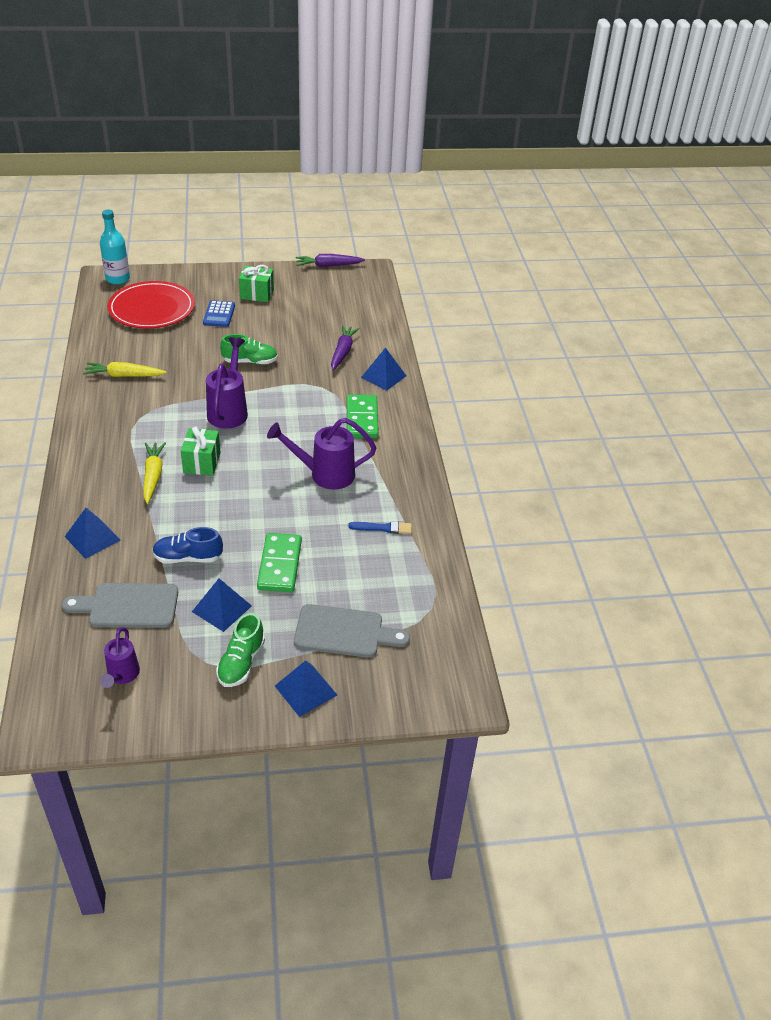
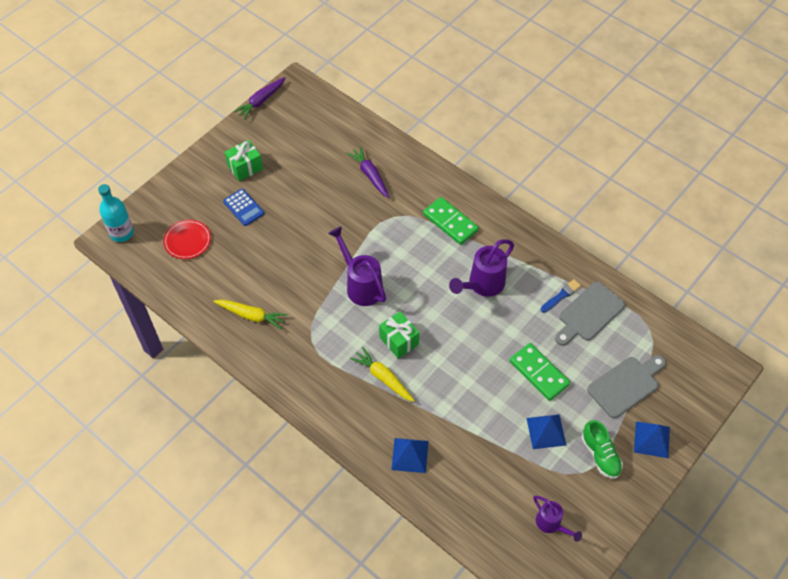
camera: 40 degrees left, 15 degrees up
grey cutting board [62,583,178,628] -> grey cutting board moved to [555,282,625,346]
yellow carrot [83,362,167,377] -> yellow carrot turned 120 degrees counterclockwise [213,300,288,329]
red plate [107,281,195,329] -> red plate [163,220,211,259], size x0.56
blue shoe [152,527,223,564] -> none
green shoe [220,334,278,365] -> none
blue pyramid [361,348,406,391] -> none

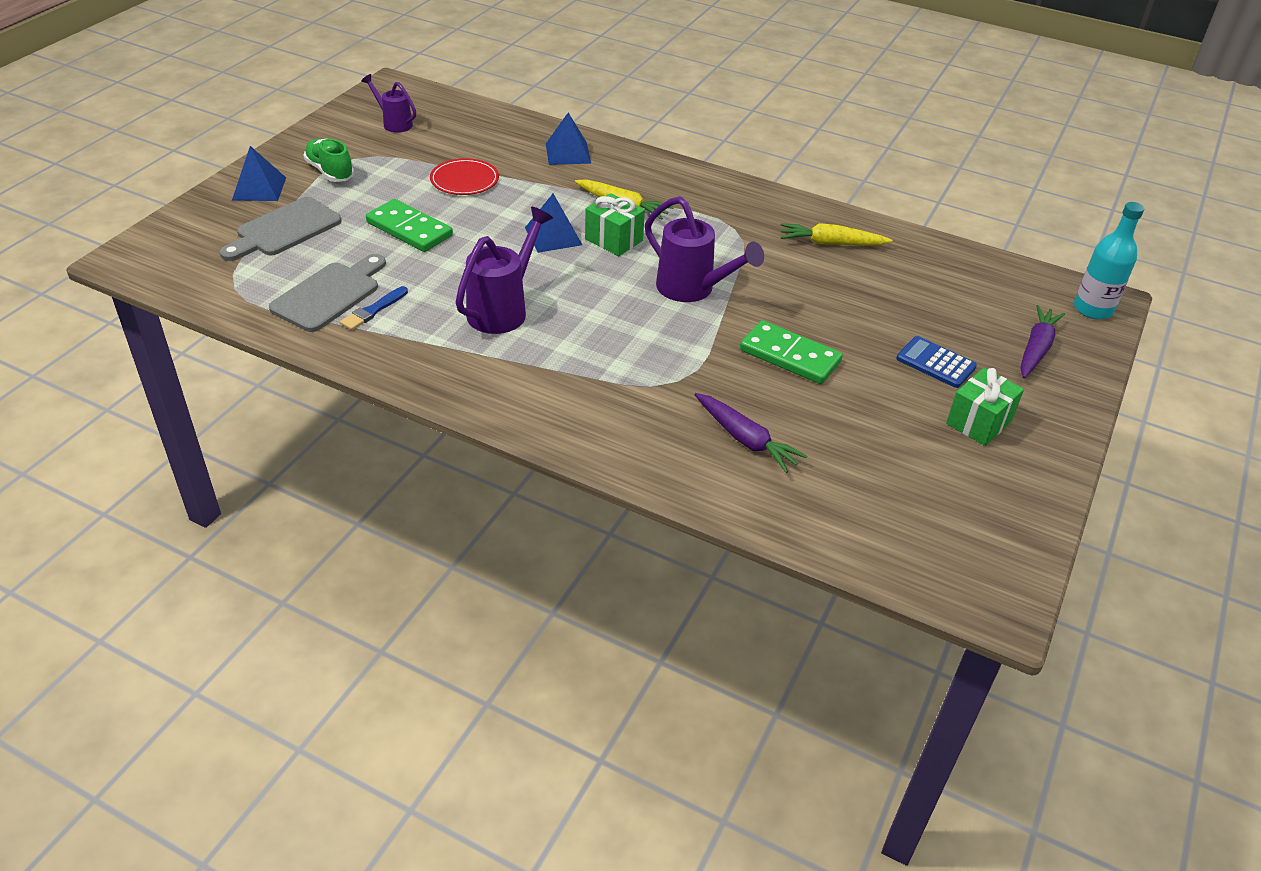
camera: 165 degrees right, 15 degrees down
red plate [163,220,211,259] -> red plate moved to [430,158,499,195]
purple carrot [233,77,286,120] -> purple carrot moved to [1020,305,1065,378]
green domino [423,197,479,245] -> green domino moved to [740,320,843,384]
blue pyramid [526,414,566,449] -> blue pyramid moved to [525,194,582,253]

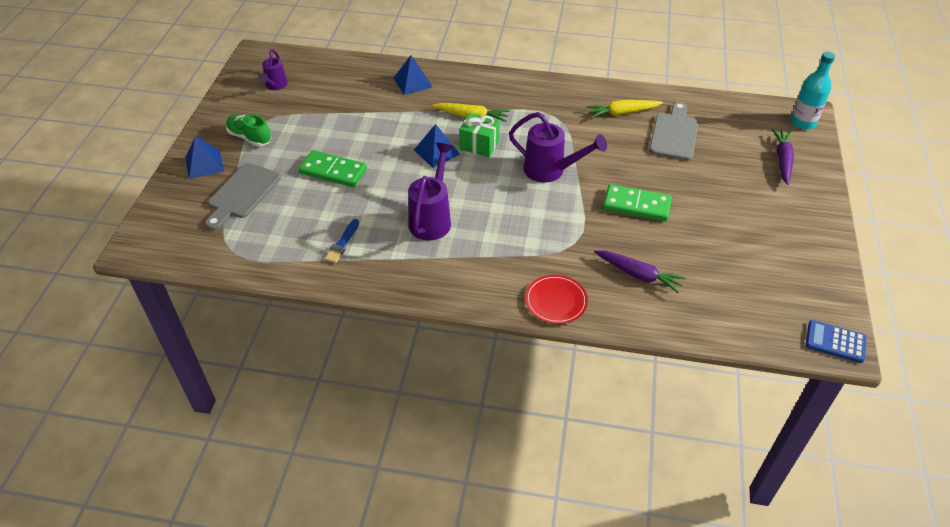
camera: 15 degrees left, 5 degrees up
grey cutting board [269,254,386,332] -> grey cutting board moved to [649,102,698,161]
purple watering can [361,74,416,133] -> purple watering can turned 105 degrees counterclockwise [259,49,287,90]
red plate [430,158,499,195] -> red plate moved to [525,275,588,324]
blue calculator [896,336,977,388] -> blue calculator moved to [806,320,866,363]
green gift [946,368,1024,446] -> none

